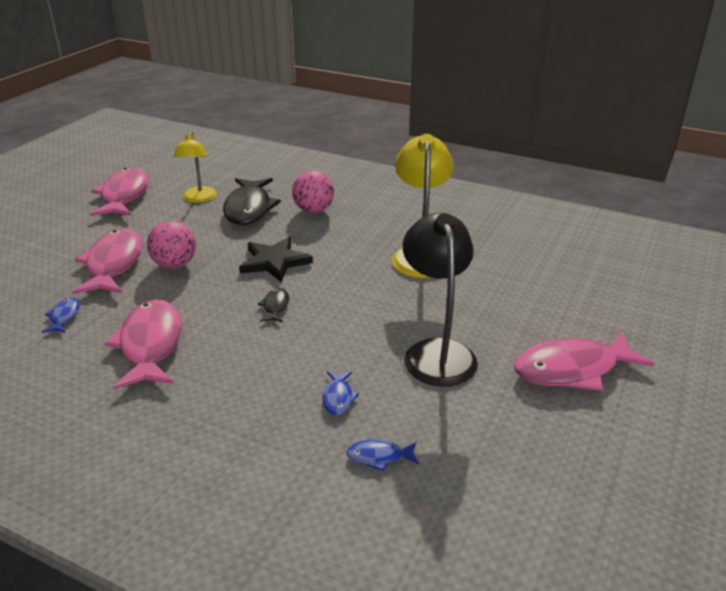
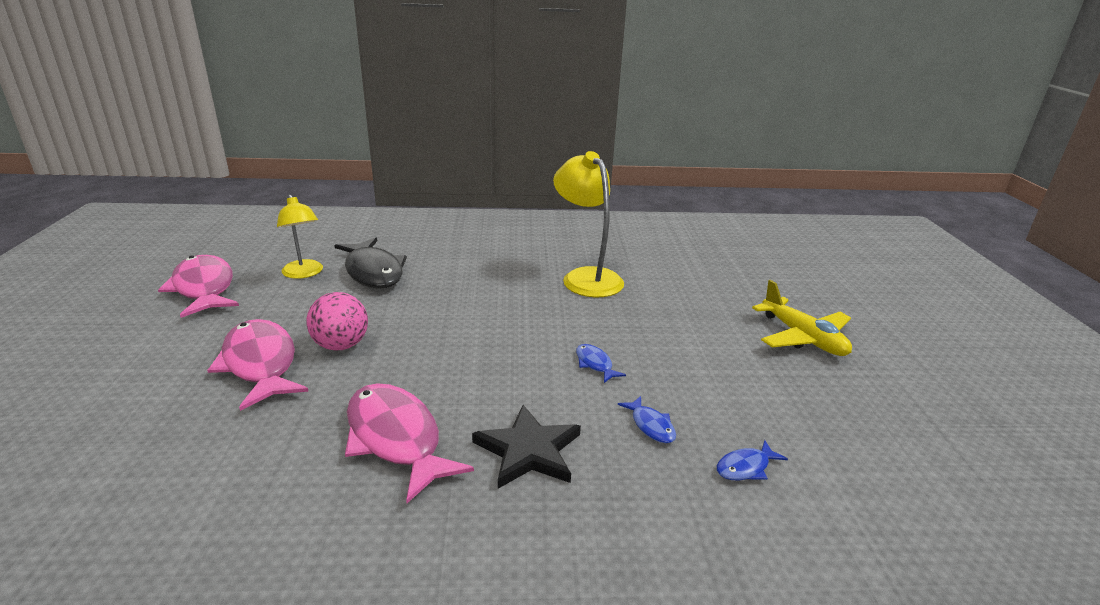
camera: 30 degrees left, 5 degrees down
blue fish [42,297,80,333] -> blue fish moved to [576,344,626,383]
black star [239,237,313,282] -> black star moved to [472,405,581,489]
black fish [258,288,289,322] -> none
pink ball [292,170,334,213] -> none
black lamp [402,213,478,386] -> none
pink fish [514,331,655,391] -> yellow plane [752,280,852,356]

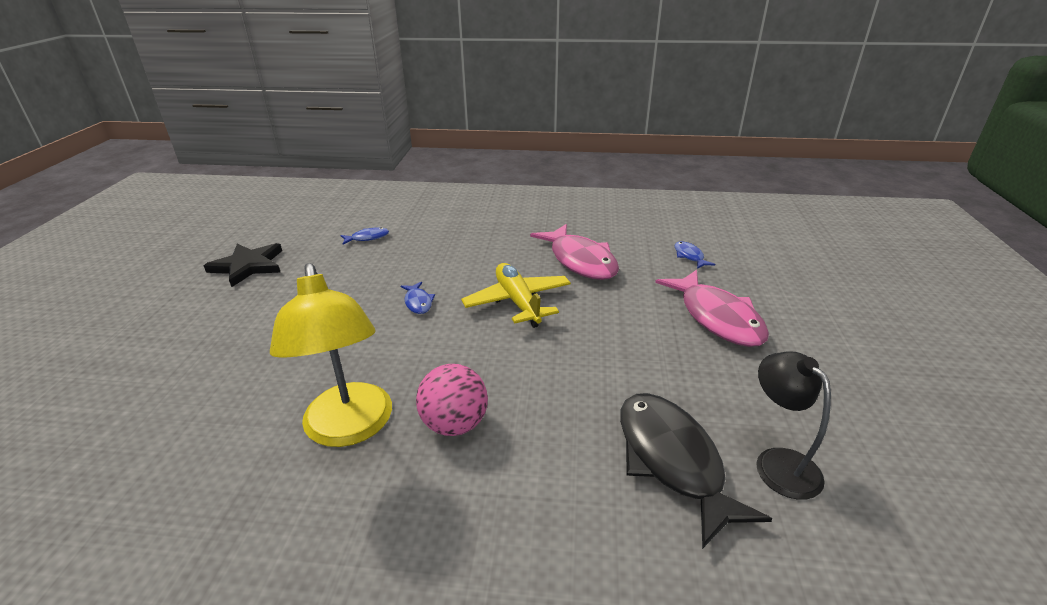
camera: 170 degrees left, 5 degrees up
pink fish [158,255,239,318] -> none
yellow lamp [277,194,323,279] -> black lamp [756,351,831,500]
pink ball [306,292,368,350] -> pink ball moved to [416,364,488,436]
black star [472,405,581,489] -> black star moved to [204,243,282,287]
blue fish [618,396,676,443] -> blue fish moved to [675,241,715,269]
yellow plane [752,280,852,356] -> yellow plane moved to [461,263,571,328]

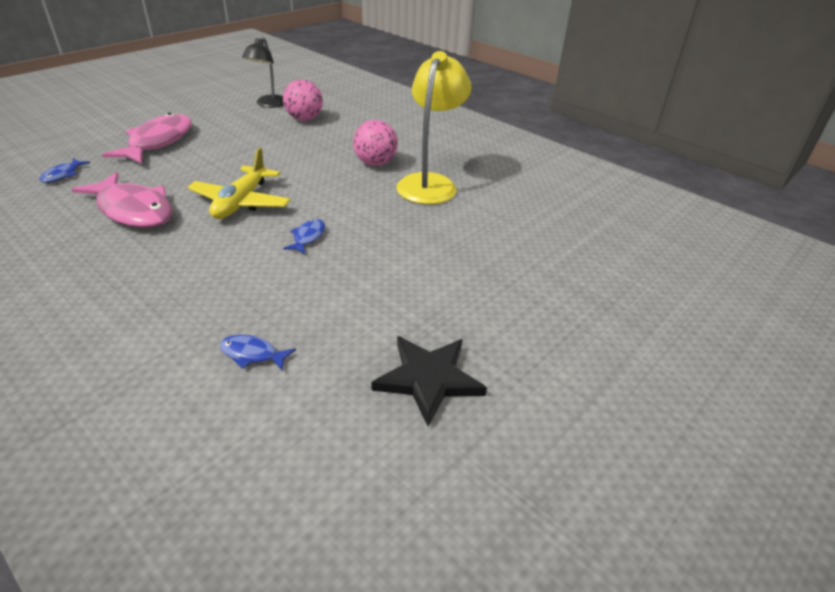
camera: 145 degrees left, 5 degrees up
pink fish [530,224,619,280] -> pink fish turned 120 degrees clockwise [71,172,173,228]
black fish [620,393,772,549] -> pink ball [283,79,323,121]

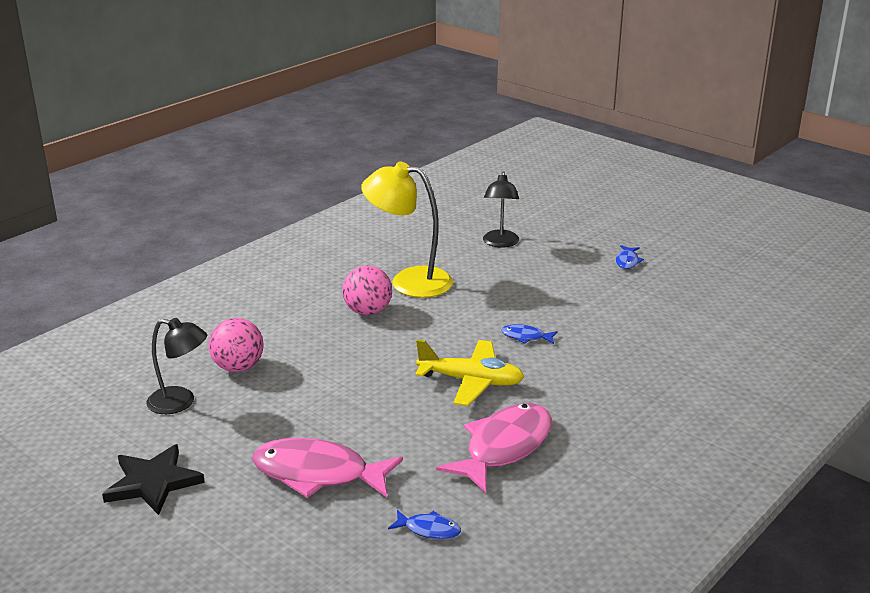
camera: 90 degrees left, 10 degrees down
blue fish [219,335,296,370] -> blue fish moved to [616,245,644,269]
black star [371,336,487,426] -> black star moved to [102,444,205,515]
none -> black lamp [483,171,519,248]

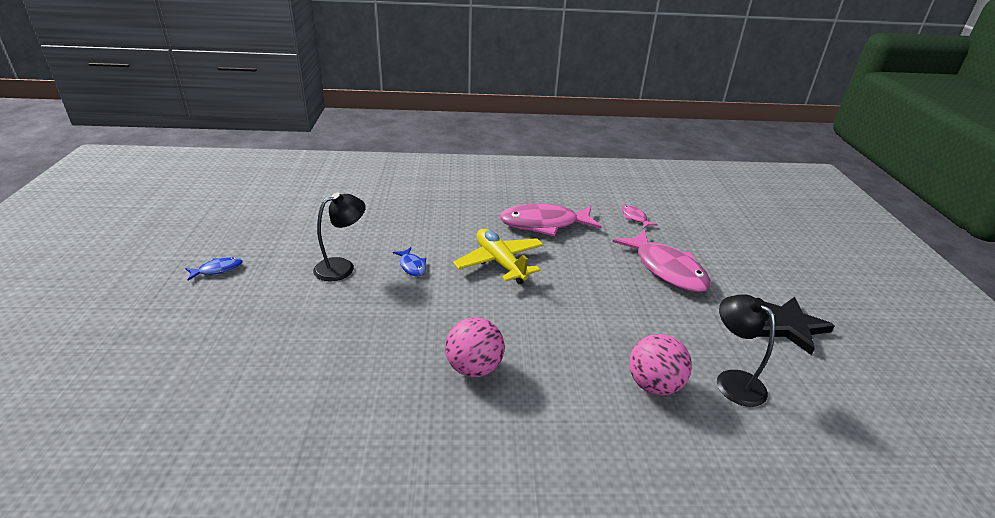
camera: 135 degrees left, 5 degrees up
yellow lamp [361,162,453,298] -> none
blue fish [388,510,461,539] -> pink fish [621,205,658,229]
black lamp [483,171,519,248] -> black lamp moved to [313,192,366,281]

